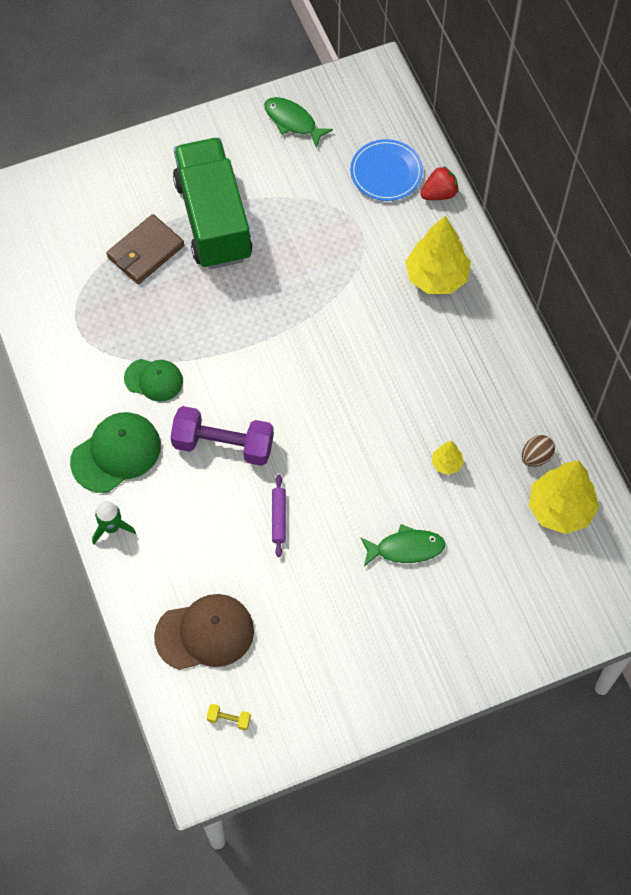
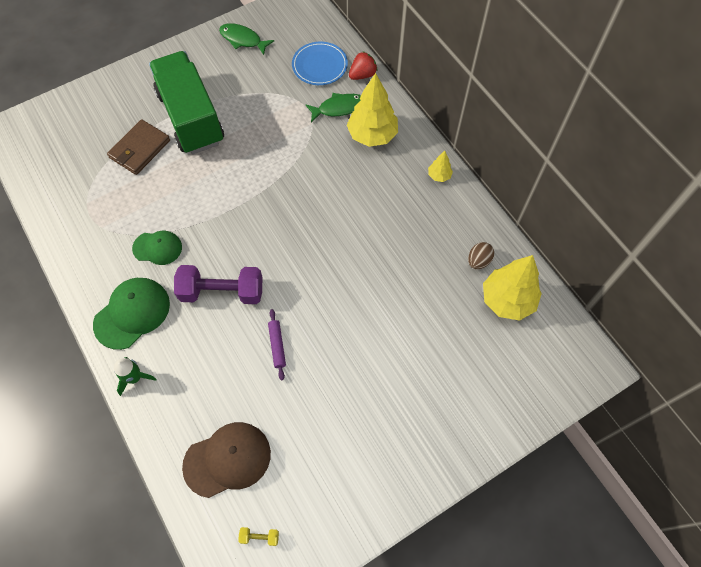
camera: 10 degrees left, 0 degrees up
green fish [360,524,446,566] -> green fish moved to [306,93,361,122]
yellow tree [432,441,464,475] -> yellow tree moved to [428,151,453,182]

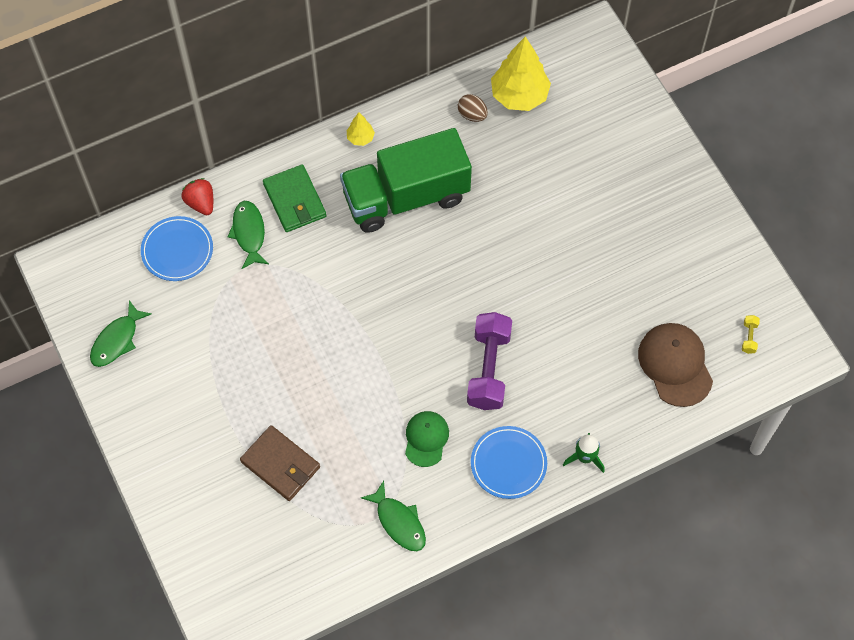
camera: 85 degrees left, 0 degrees up
green cap [93,278,170,350] -> blue plate [471,426,547,499]
green truck [149,51,224,154] -> green truck moved to [340,128,472,233]
purple rolling pin [268,309,286,380] -> none
yellow tree [347,73,398,147] -> green wallet [263,164,326,232]
none -> green fish [361,481,426,551]

